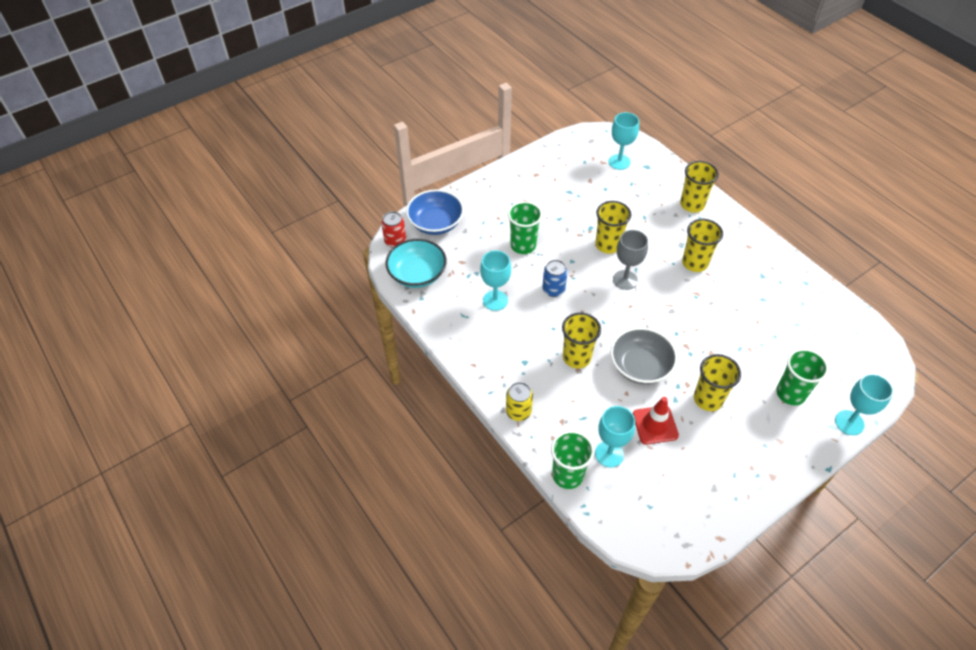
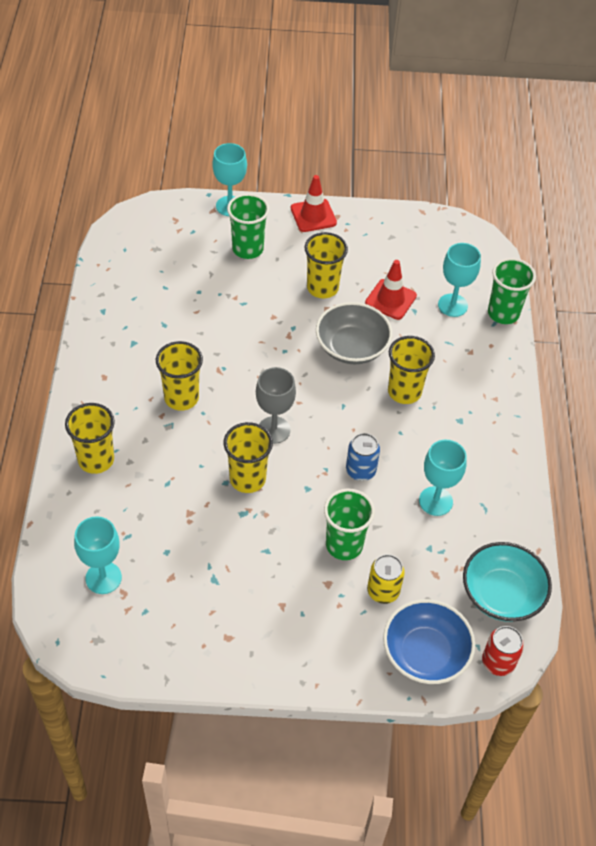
camera: 145 degrees left, 0 degrees up
yellow can [506,382,533,421] -> yellow can moved to [367,554,405,604]
none -> red traffic cone [291,175,337,232]

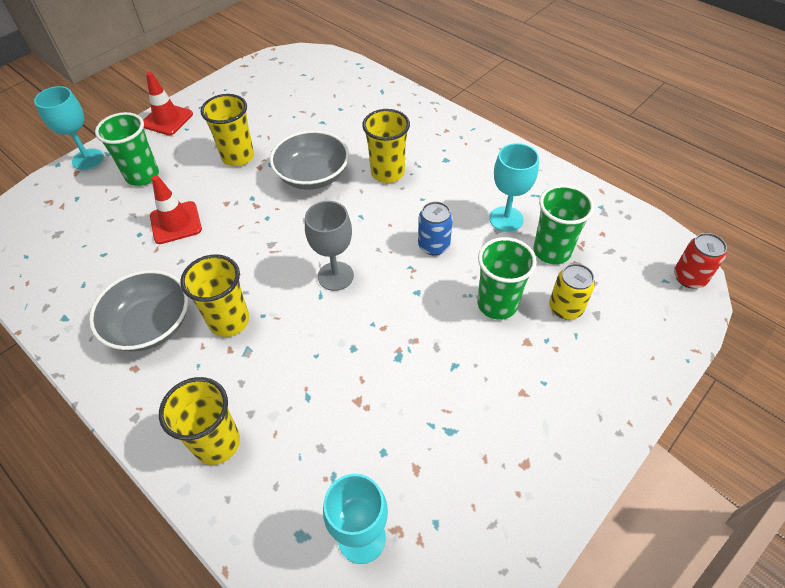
camera: 45 degrees left, 0 degrees up
yellow cup [224,422,273,493] -> none
red traffic cone [365,260,417,320] -> red traffic cone moved to [150,175,202,244]
blue bowl [383,599,475,684] -> none
turquoise goblet [438,243,481,317] -> none
turquoise bowl [463,542,552,622] -> none
green cup [488,258,536,324] -> green cup moved to [534,185,594,264]
none -> grey bowl [89,270,188,352]

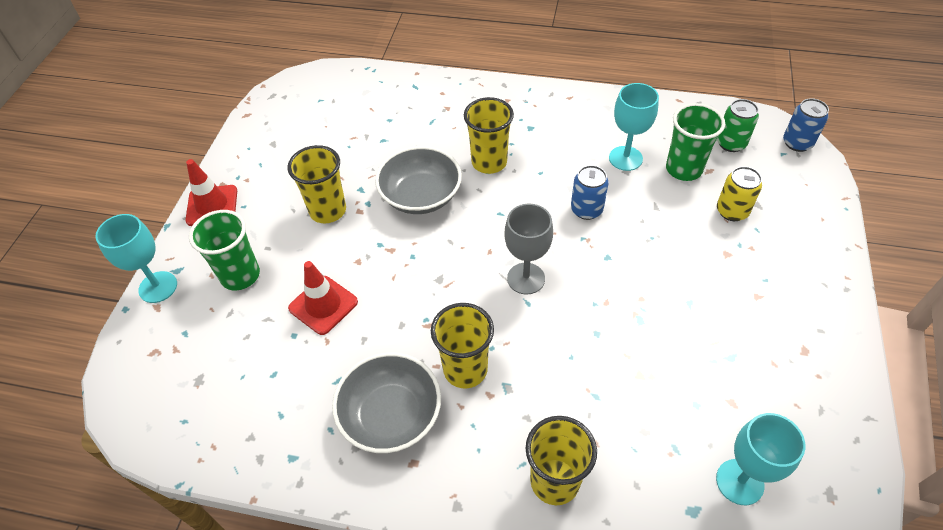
camera: 30 degrees left, 0 degrees up
green cup [477,237,537,320] -> none
red can [674,233,727,289] -> blue can [783,98,829,152]
none -> green can [717,99,759,152]

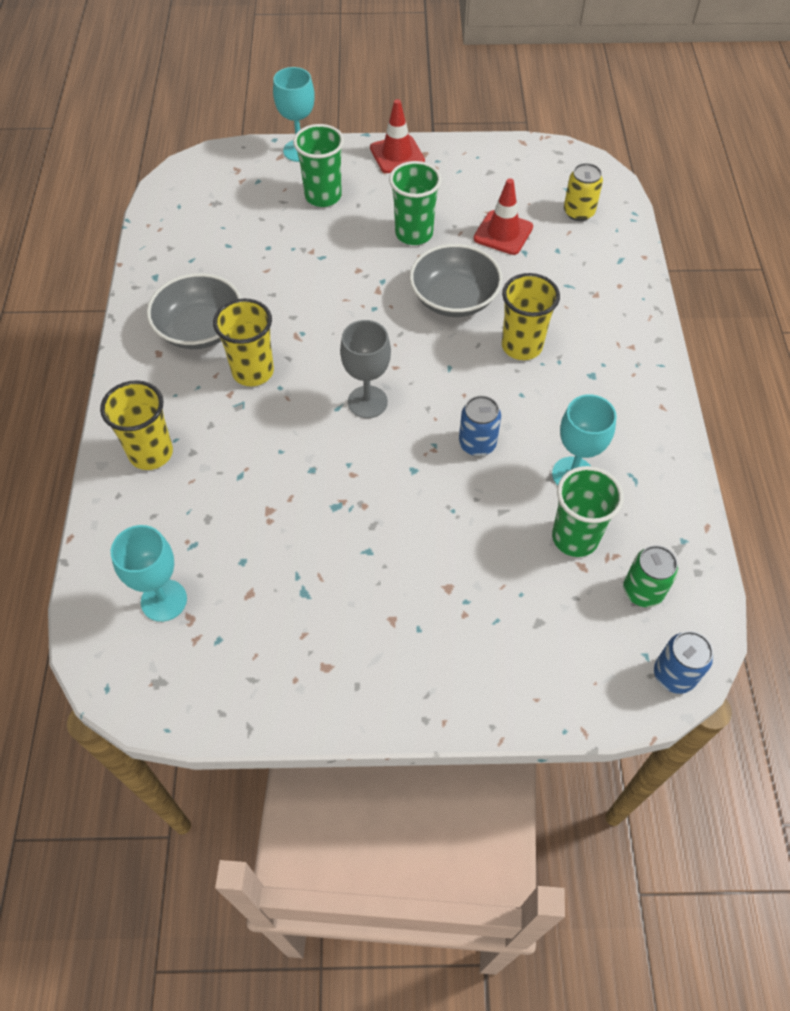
camera: 75 degrees right, 5 degrees up
yellow cup [288,145,346,223] -> green cup [389,161,442,245]
red traffic cone [288,261,358,335] -> red traffic cone moved to [473,178,533,255]
yellow can [717,166,762,221] -> yellow can moved to [564,163,603,221]

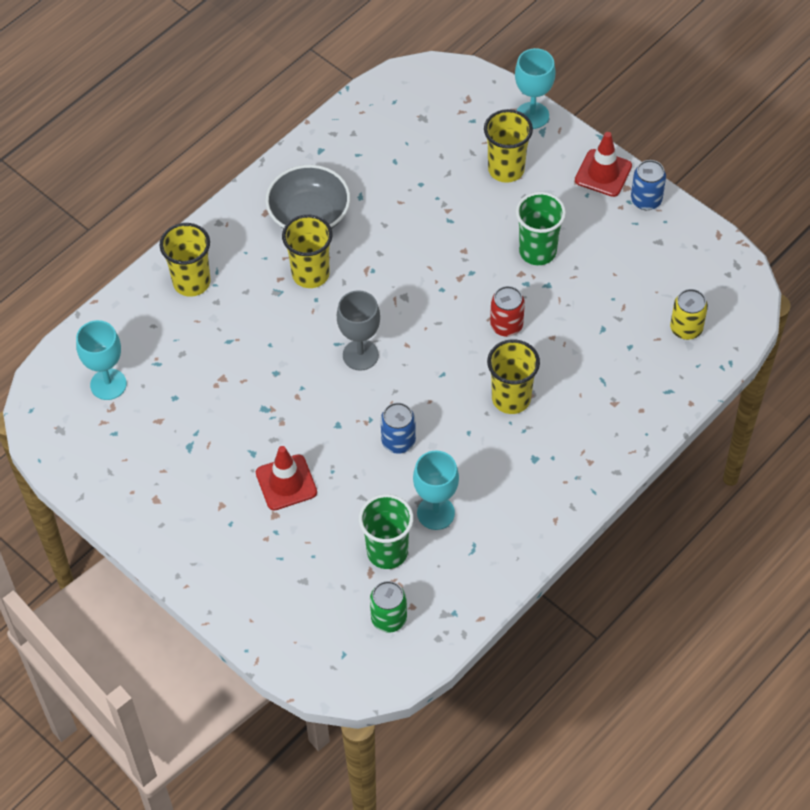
camera: 45 degrees right, 0 degrees up
green cup [293,124,344,207] -> yellow cup [484,109,533,183]
grey bowl [410,244,503,317] -> red can [490,286,525,337]
red traffic cone [473,178,533,255] -> red traffic cone moved to [256,446,317,510]
blue can [654,631,713,694] -> blue can moved to [631,160,666,210]

